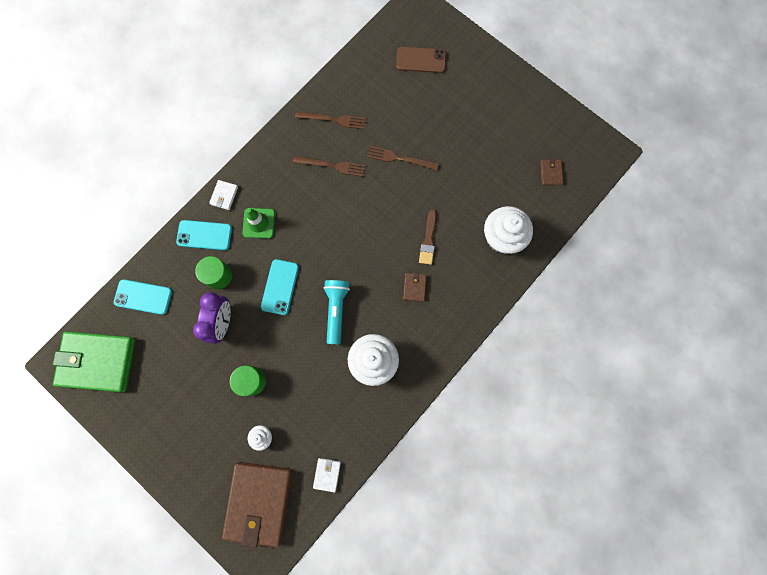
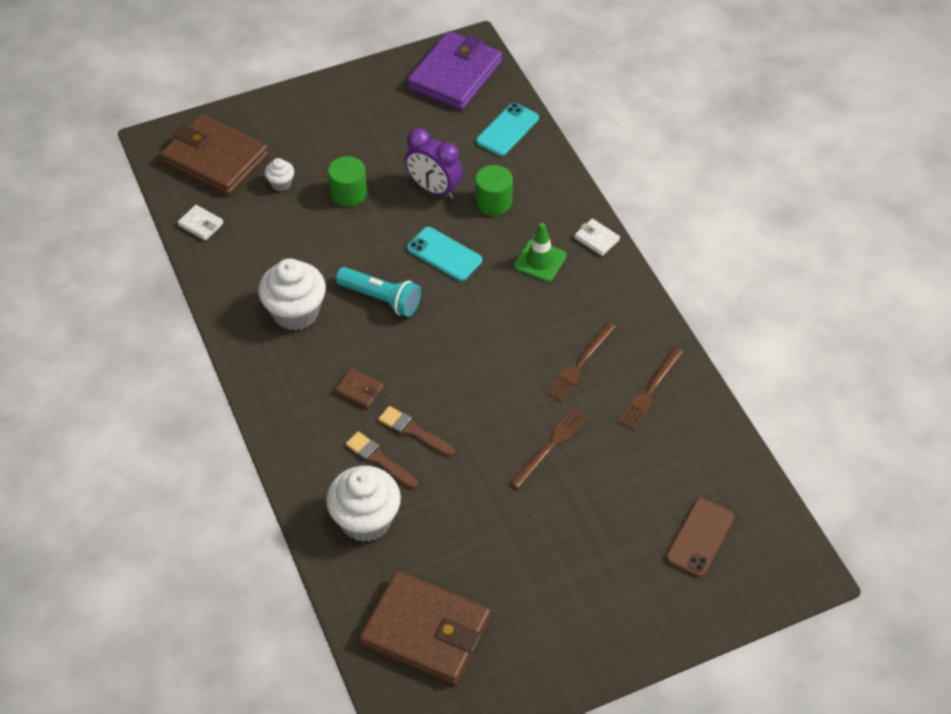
camera: 115 degrees right, 25 degrees down
green wallet [53,332,135,392] -> purple wallet [407,31,502,110]
turquoise phone [176,220,232,250] -> none
brown wallet [540,158,563,185] -> brown wallet [360,570,491,685], size x2.44
none -> brown brush [346,431,418,489]

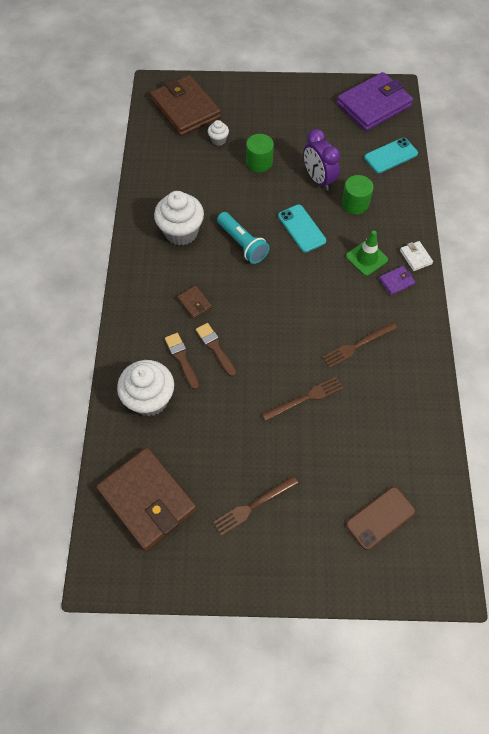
camera: 25 degrees right, 10 degrees up
white wallet [178,205,223,241] -> none
brown fork [618,347,683,430] -> brown fork moved to [213,476,298,536]
none -> purple wallet [379,266,415,295]

